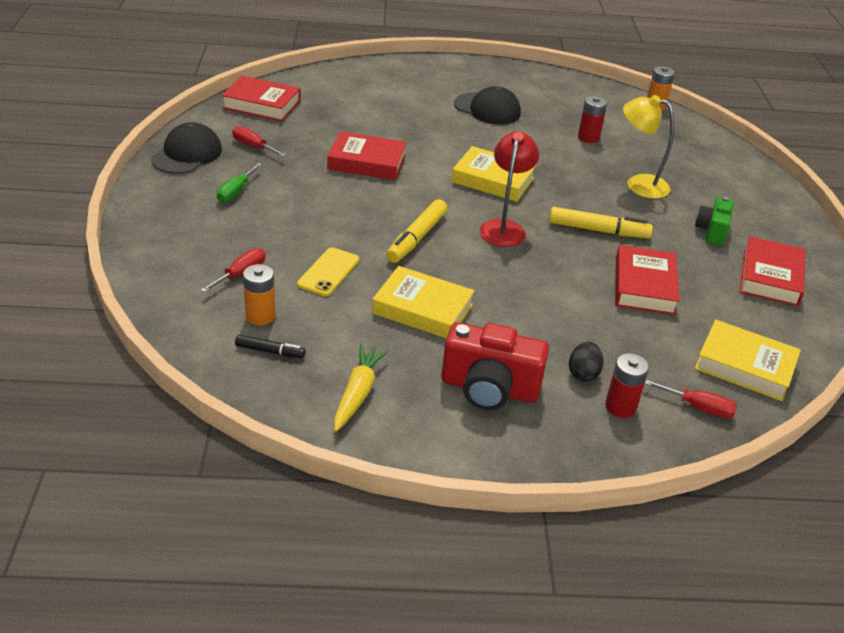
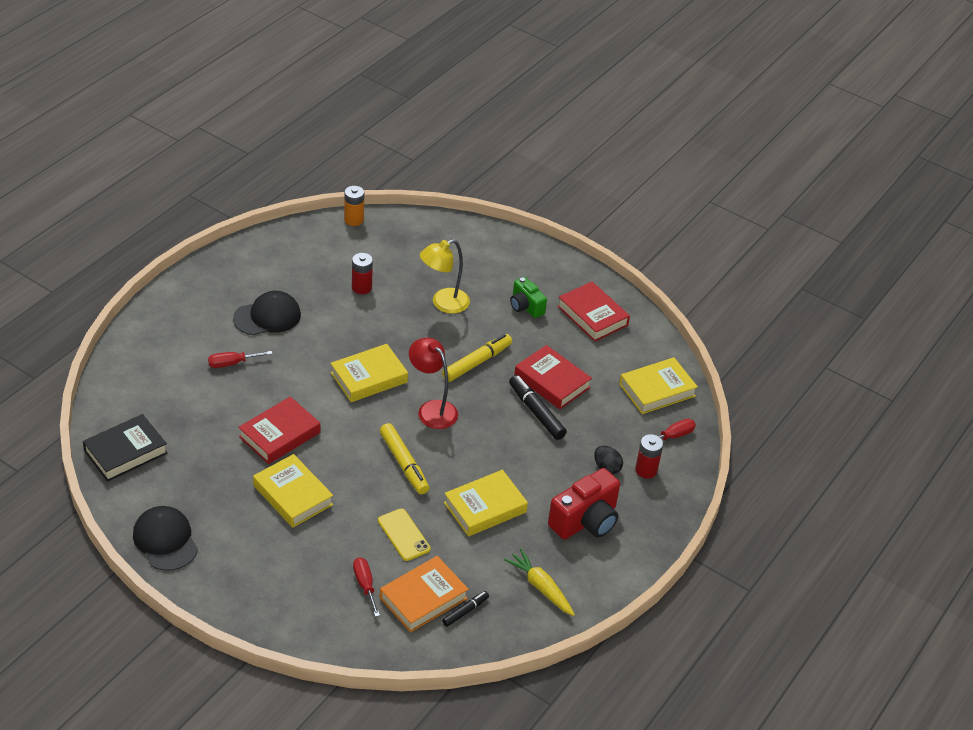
camera: 55 degrees left, 5 degrees up
green screwdriver [217,163,262,202] -> none
red book [221,76,301,121] -> black book [83,414,168,482]
red screwdriver [232,126,286,157] -> red screwdriver moved to [208,351,272,368]
orange battery [243,264,275,325] -> orange book [380,556,469,633]
none -> yellow book [253,454,333,528]
none -> black marker [509,375,567,440]

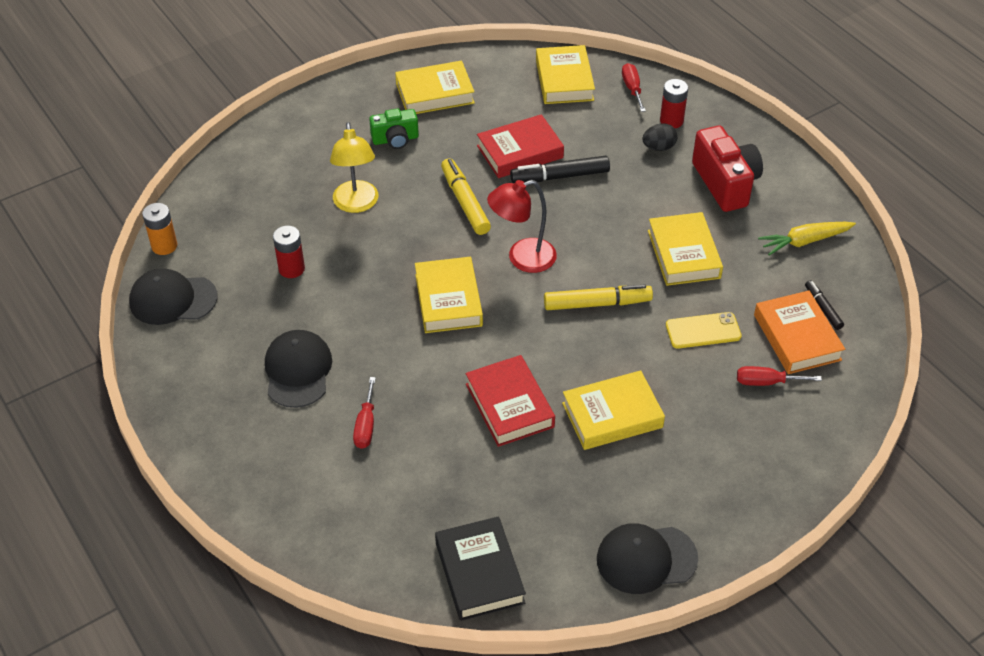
camera: 65 degrees left, 5 degrees up
red book [557,282,630,342] -> yellow book [395,61,475,114]
none -> black cap [129,268,218,325]

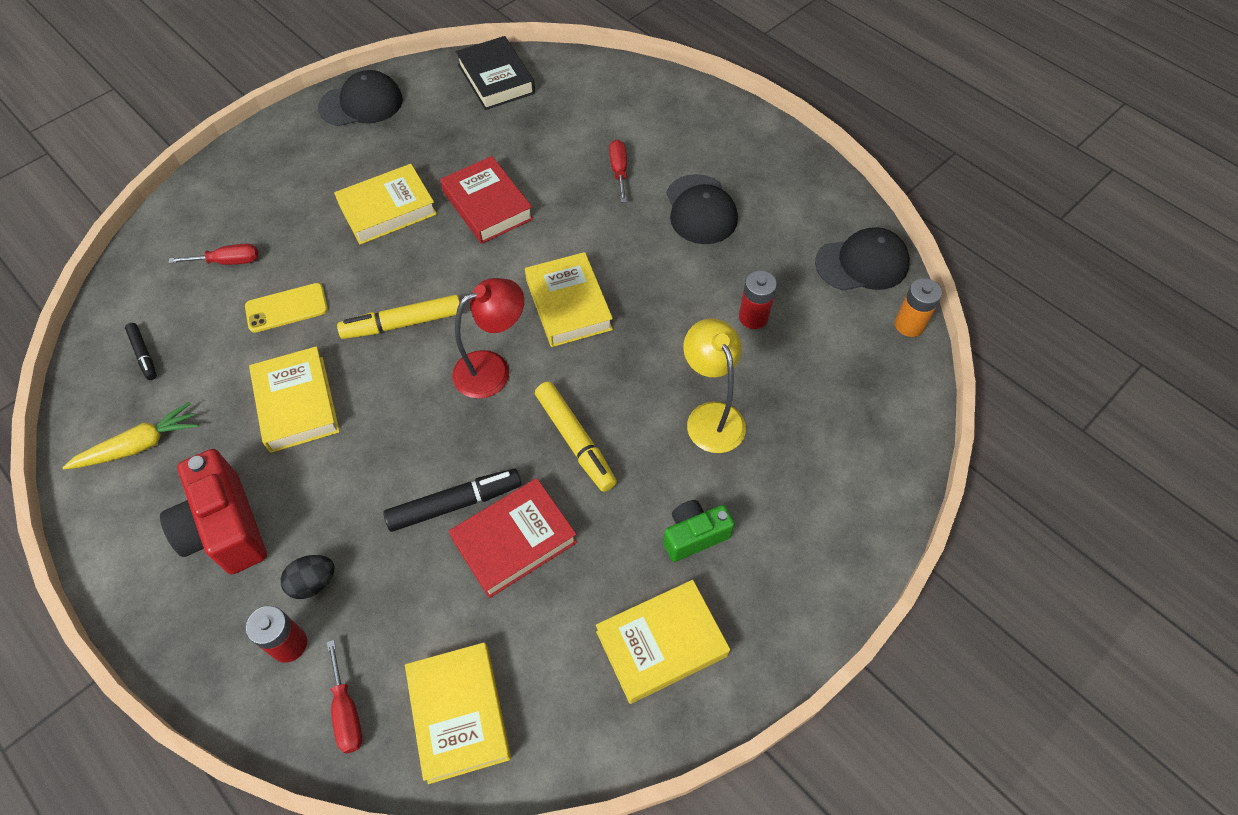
camera: 170 degrees right, 10 degrees up
orange book [754,291,845,374] -> none

